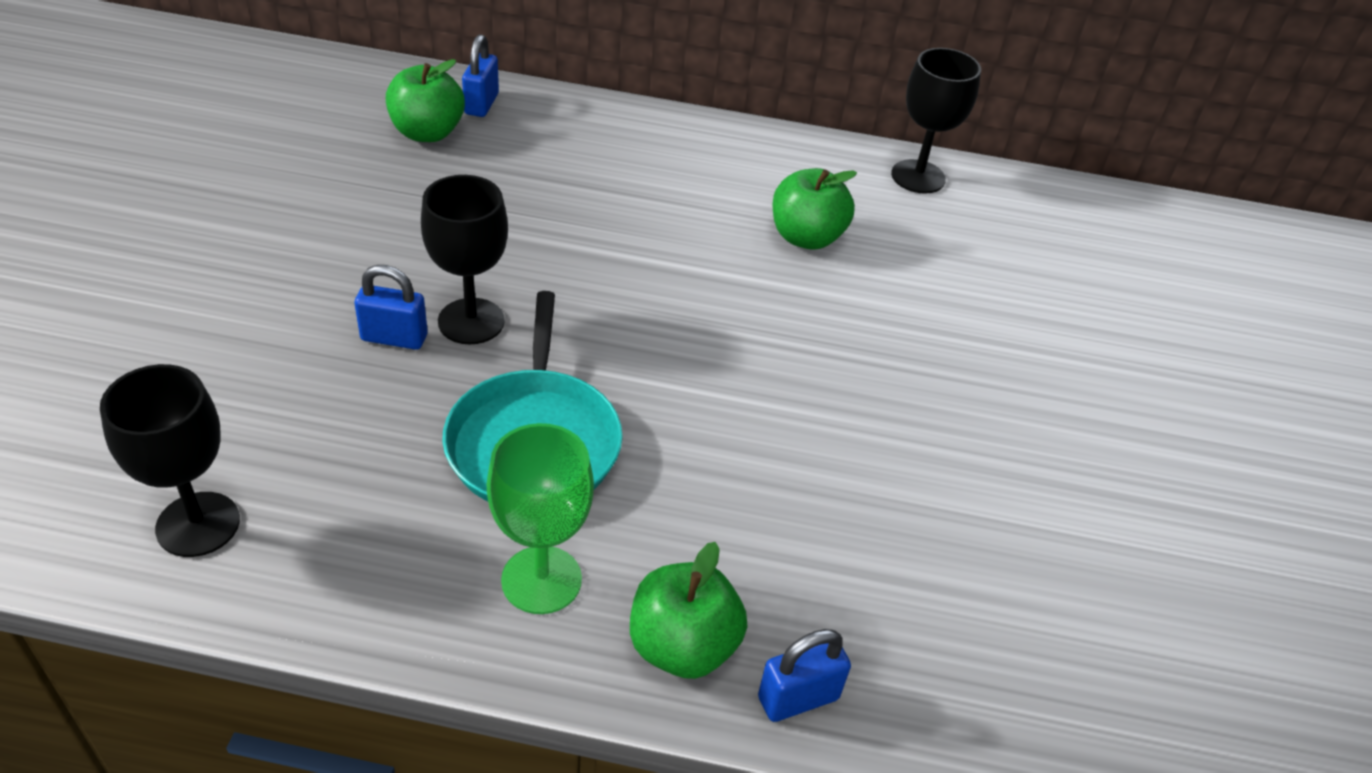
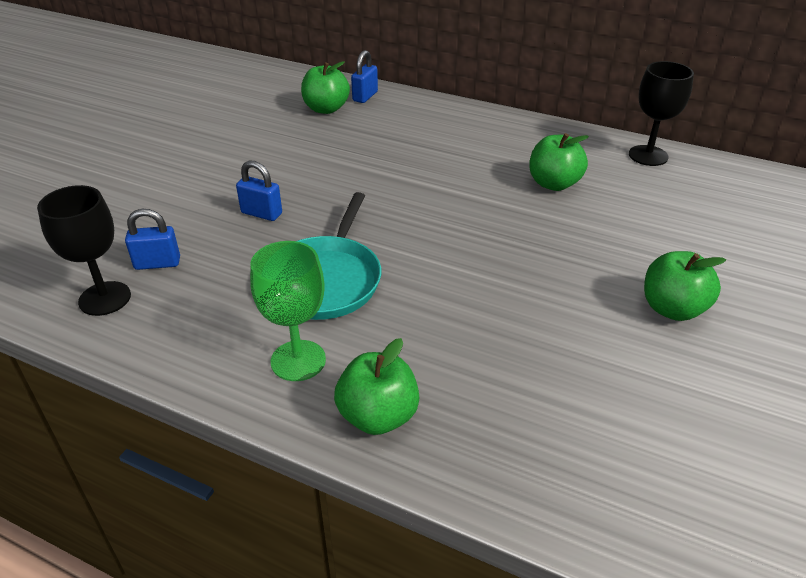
camera: 20 degrees right, 5 degrees down
black goblet [421,175,508,345] -> none
blue padlock [758,629,851,722] -> blue padlock moved to [125,209,180,270]
none -> green apple [644,251,726,321]

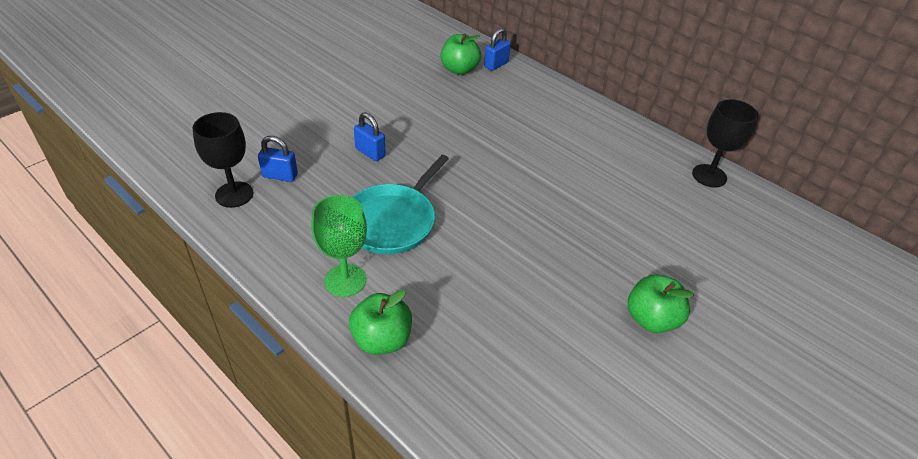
camera: 15 degrees right, 5 degrees up
green apple [529,133,589,191] -> none

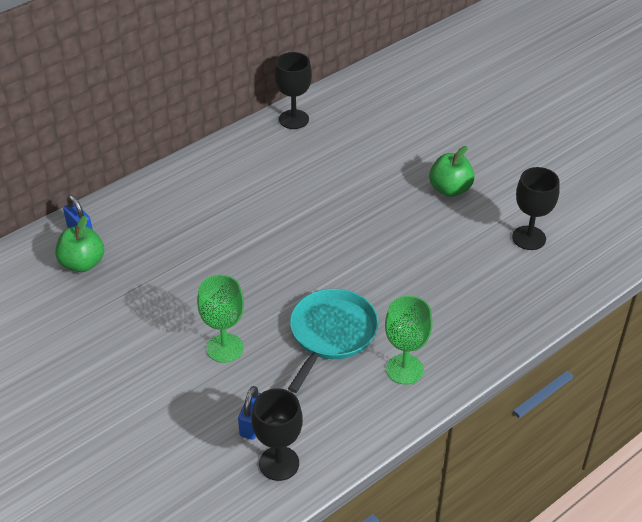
camera: 80 degrees left, 0 degrees up
green apple [349,290,412,355] -> none
turquoise pan [352,155,449,254] -> turquoise pan turned 105 degrees counterclockwise [288,289,379,393]
blue padlock [354,112,386,161] -> green goblet [197,275,244,363]
none -> black goblet [512,167,560,250]

